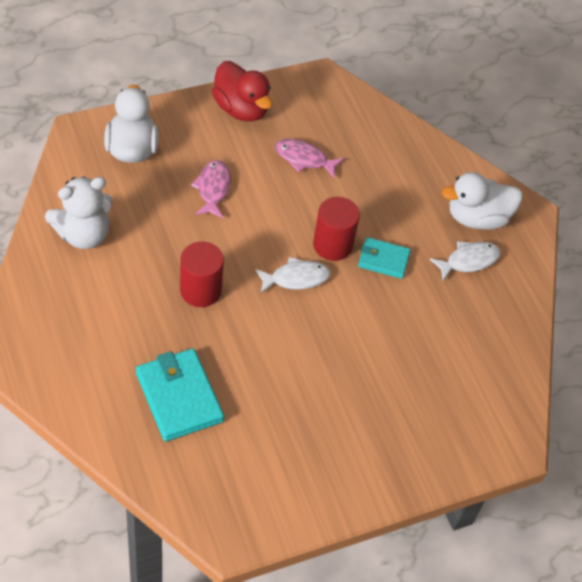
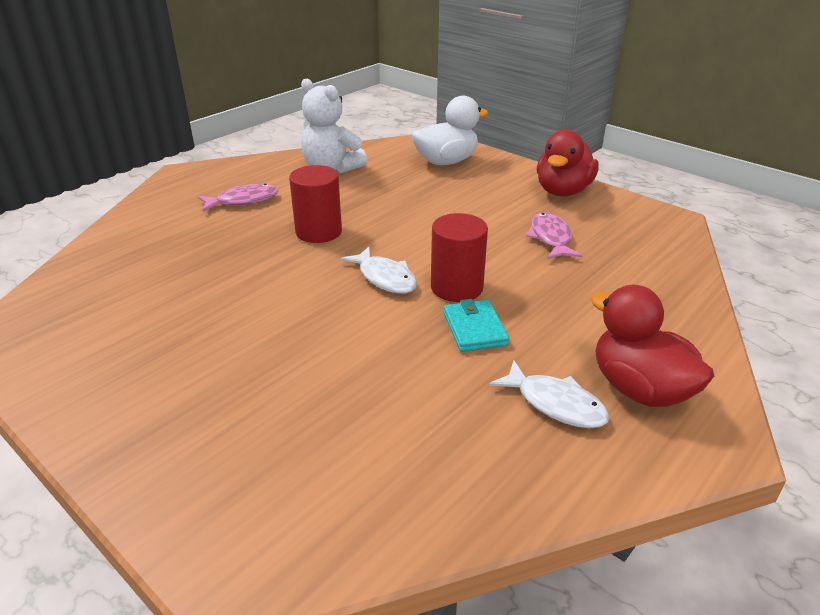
camera: 70 degrees right, 20 degrees down
turquoise wallet [136,348,224,442] -> none
pink fish [191,160,231,218] -> pink fish moved to [198,184,278,212]
white duck [442,172,523,230] -> red duck [591,285,714,407]

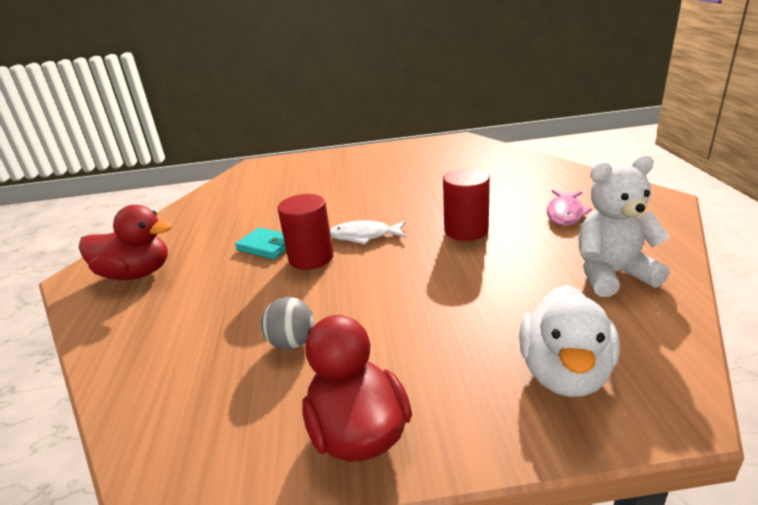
camera: 135 degrees right, 5 degrees down
white fish [489,361,610,428] -> none
pink fish [526,212,583,259] -> grey ball [261,297,314,350]

